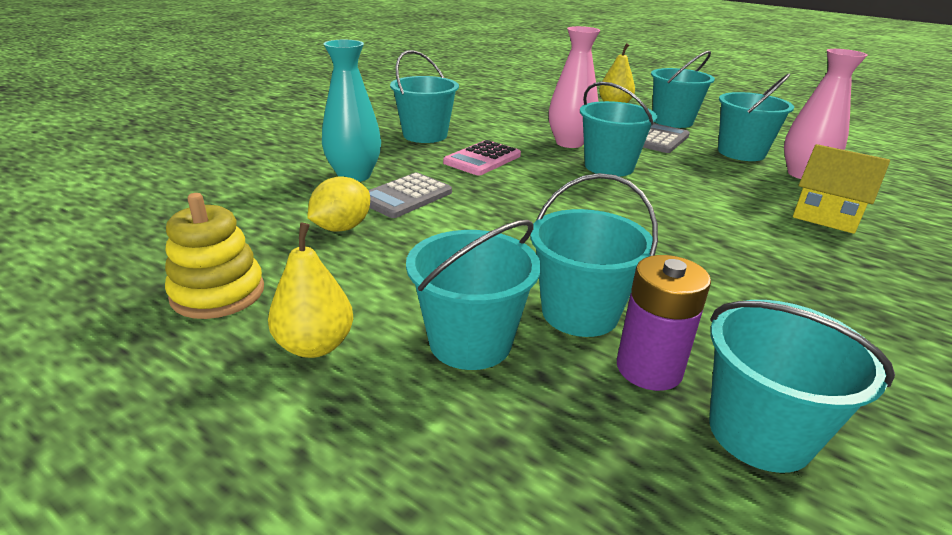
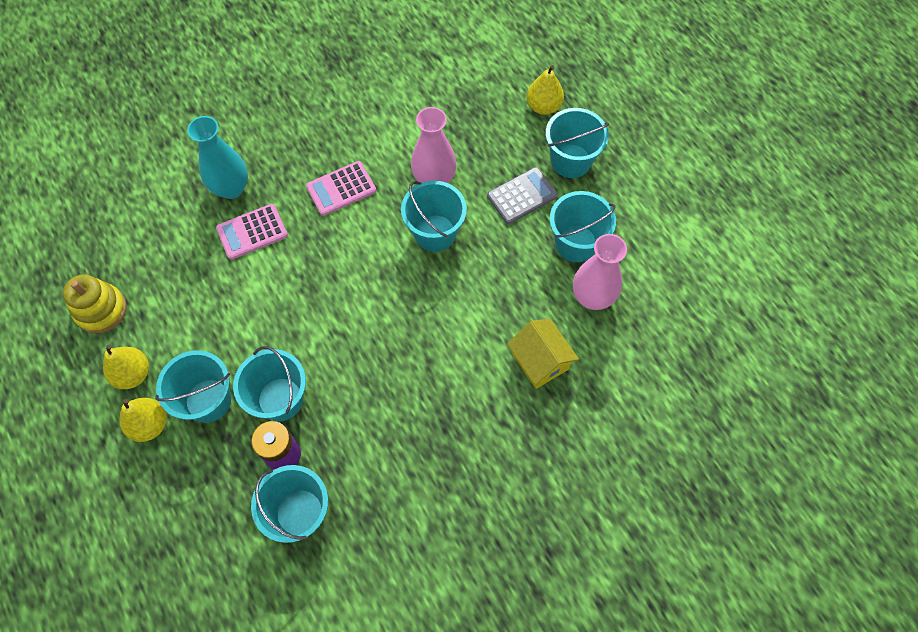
camera: 25 degrees right, 35 degrees up
yellow lemon [307,176,370,232] -> none
grey calculator [368,172,452,218] -> pink calculator [216,204,288,260]
turquoise bucket [390,50,459,143] -> none
none -> yellow pear [119,398,166,442]

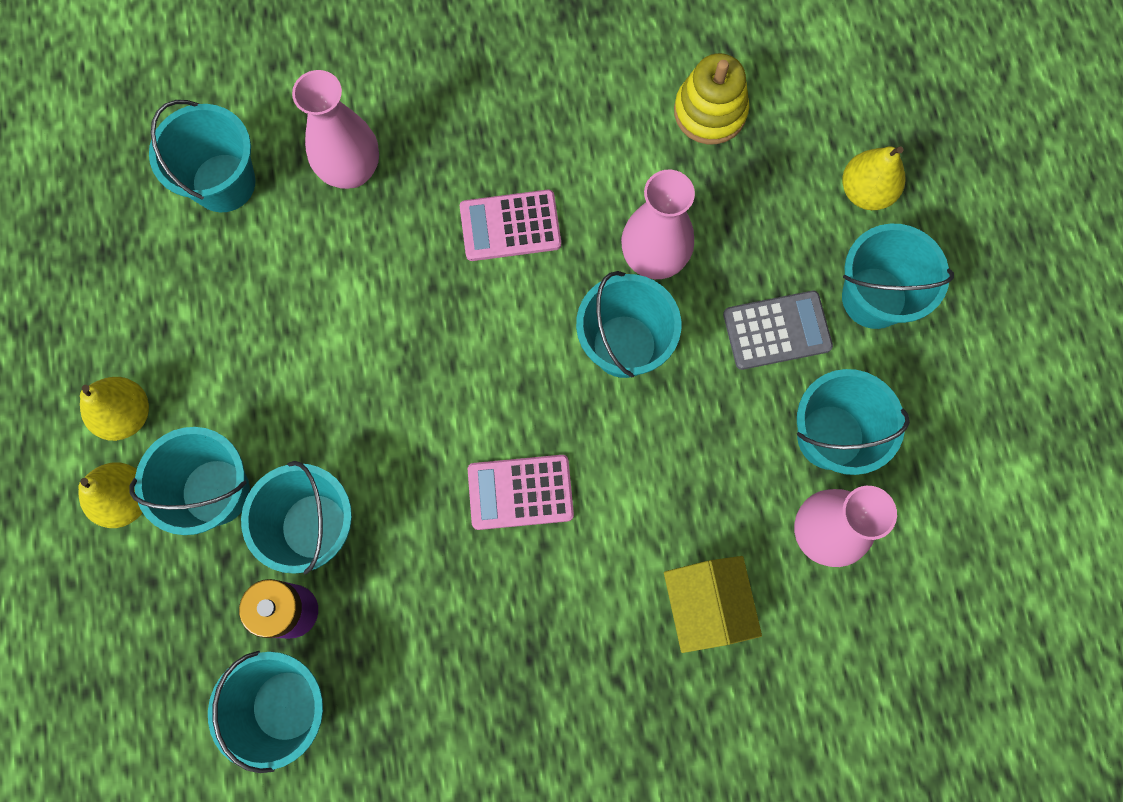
camera: 20 degrees right, 10 degrees up
yellow stacking toy [63,274,127,333] -> yellow stacking toy moved to [674,53,749,144]
turquoise vase [187,116,248,199] -> pink vase [292,70,379,189]
pink calculator [216,204,288,260] -> pink calculator moved to [468,455,574,530]
none -> turquoise bucket [149,100,256,212]

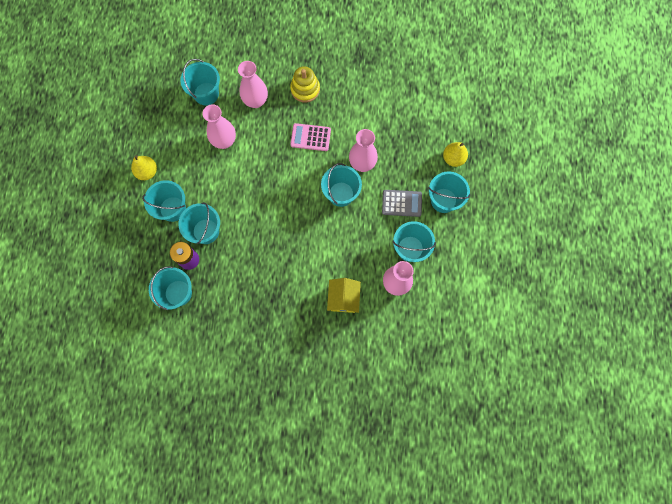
camera: 15 degrees right, 0 degrees up
yellow pear [79,462,143,528] -> none
pink calculator [468,455,574,530] -> none
yellow stacking toy [674,53,749,144] -> yellow stacking toy moved to [290,66,320,103]
none -> pink vase [202,104,236,149]

